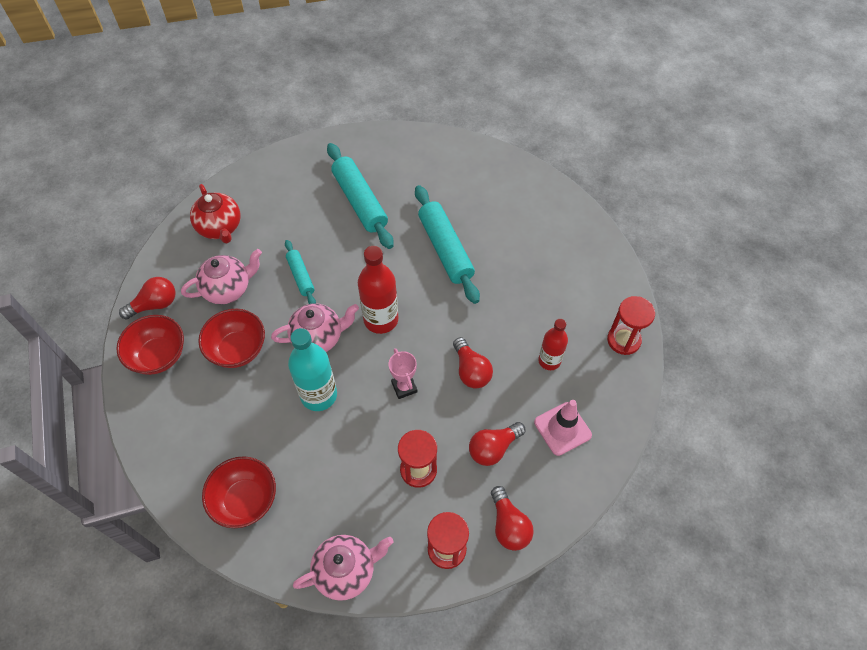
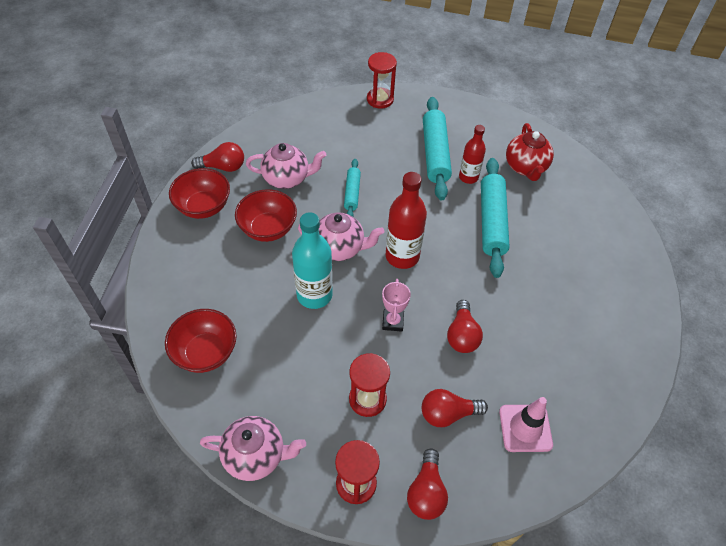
camera: 25 degrees right, 5 degrees down
red teapot [190,184,241,243] -> red teapot moved to [506,123,554,181]
red bottle [538,319,568,370] -> red bottle moved to [459,125,486,184]
red hourglass [607,296,655,355] -> red hourglass moved to [367,52,397,109]

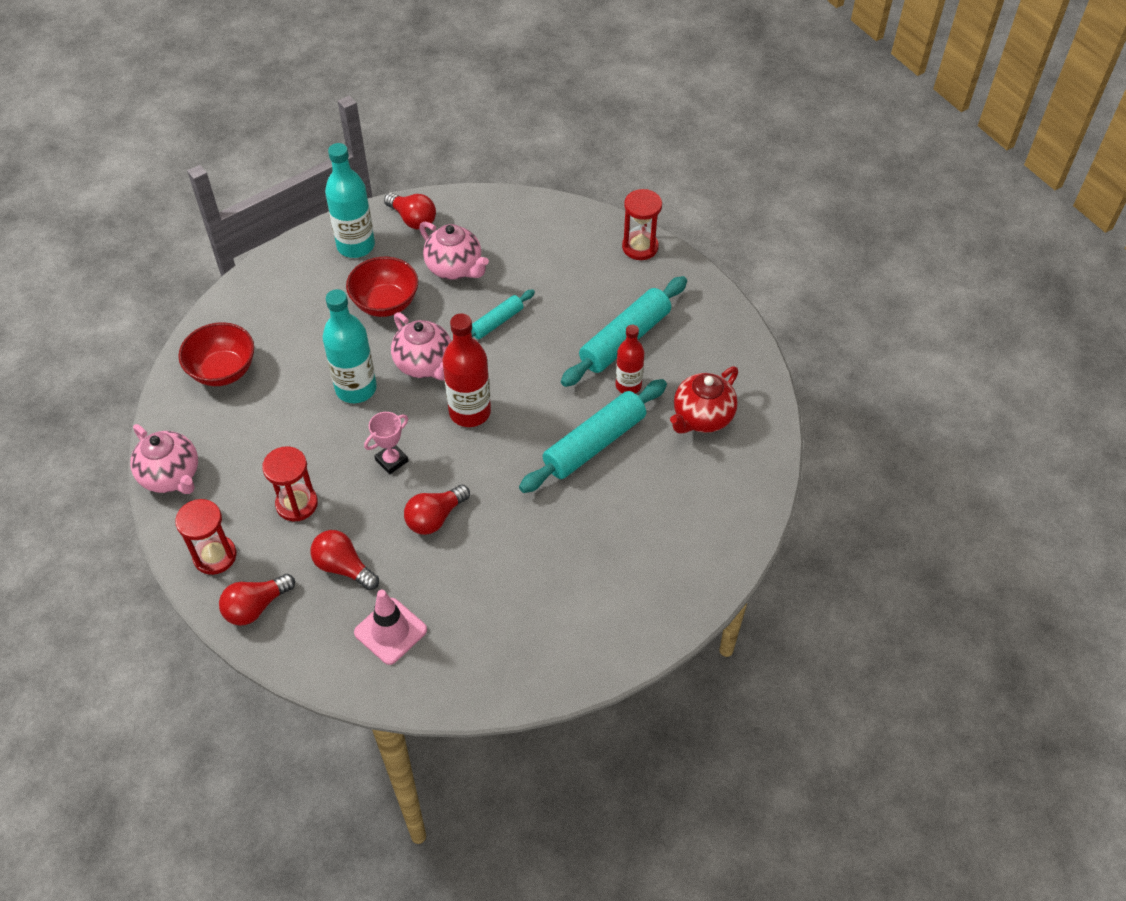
camera: 45 degrees right, 0 degrees up
red bowl [169,168,230,219] -> turquoise bottle [325,143,375,258]

